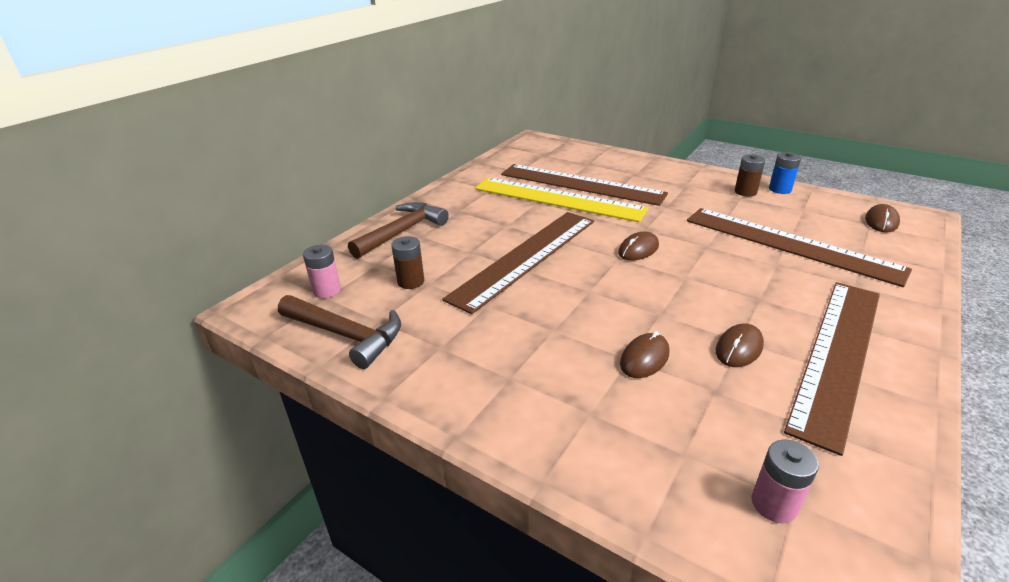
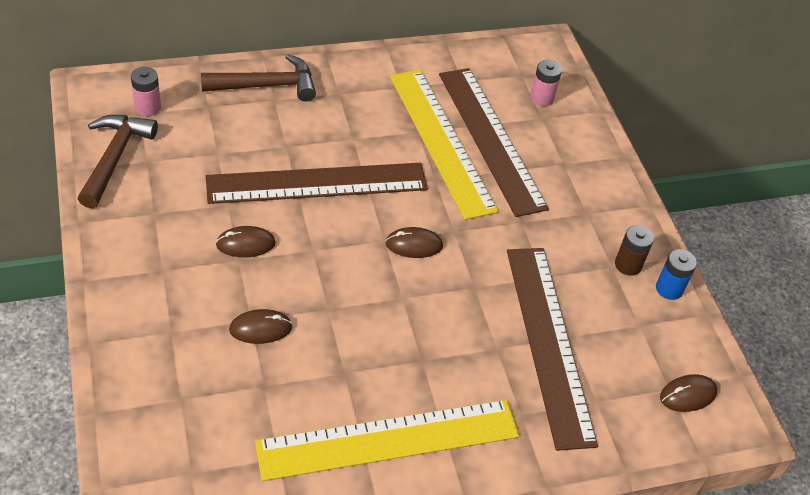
camera: 35 degrees right, 15 degrees up
brown hammer [278,295,401,369] -> brown hammer turned 150 degrees counterclockwise [78,115,158,208]
brown battery [391,236,424,289] -> none
brown mouse [716,323,764,367] -> brown mouse moved to [216,226,276,257]
pink battery [752,440,819,523] -> pink battery moved to [530,60,562,106]
brown ruler [784,282,880,456] -> yellow ruler [255,400,519,481]

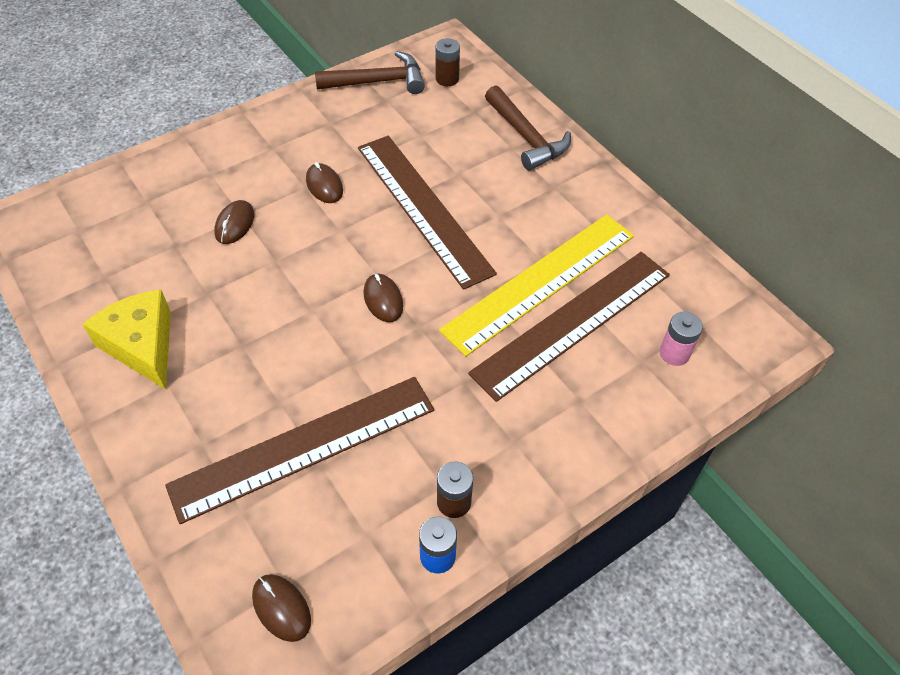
camera: 75 degrees right, 5 degrees up
pink battery [131,67,161,116] -> brown battery [436,38,460,86]
brown mouse [229,309,293,344] -> brown mouse turned 45 degrees clockwise [214,200,254,244]
yellow ruler [255,400,519,481] -> yellow cheese [82,289,171,390]

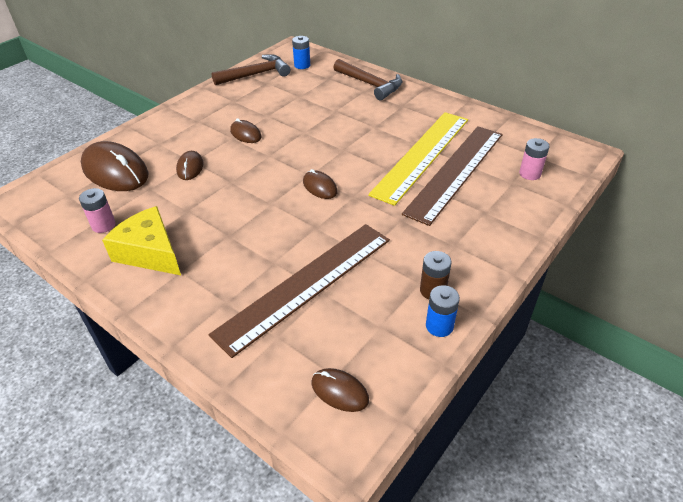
camera: 15 degrees left, 10 degrees down
brown ruler [358,136,497,290] -> none
brown battery [436,38,460,86] -> blue battery [292,36,310,69]
none -> pink battery [79,188,116,233]
none -> brown mouse [81,141,148,191]

